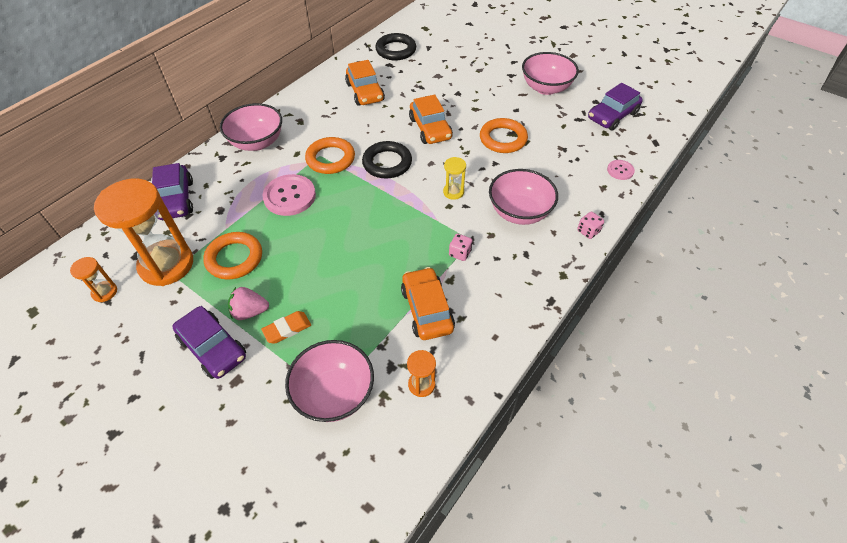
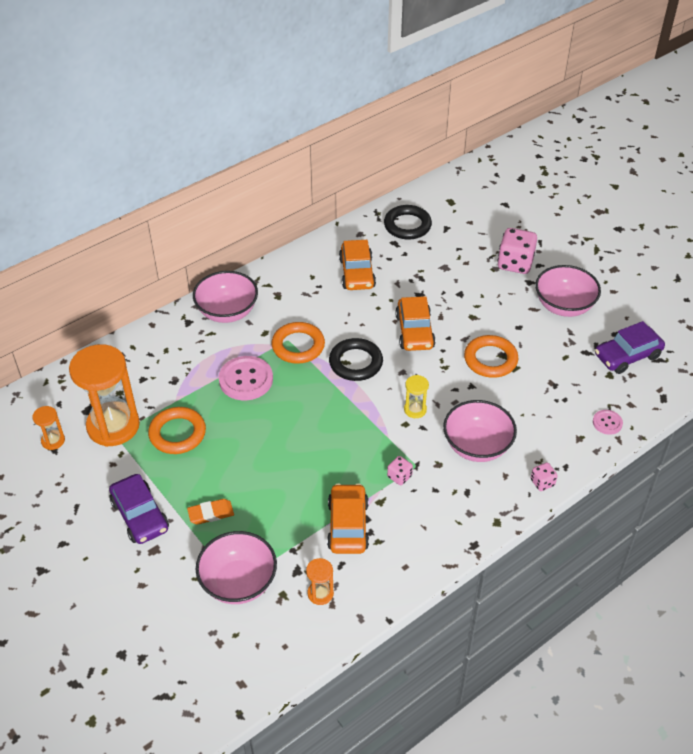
camera: 15 degrees right, 5 degrees down
purple car [152,163,193,220] -> none
pink strawberry [228,287,269,320] -> none
none -> pink dice [497,228,537,274]

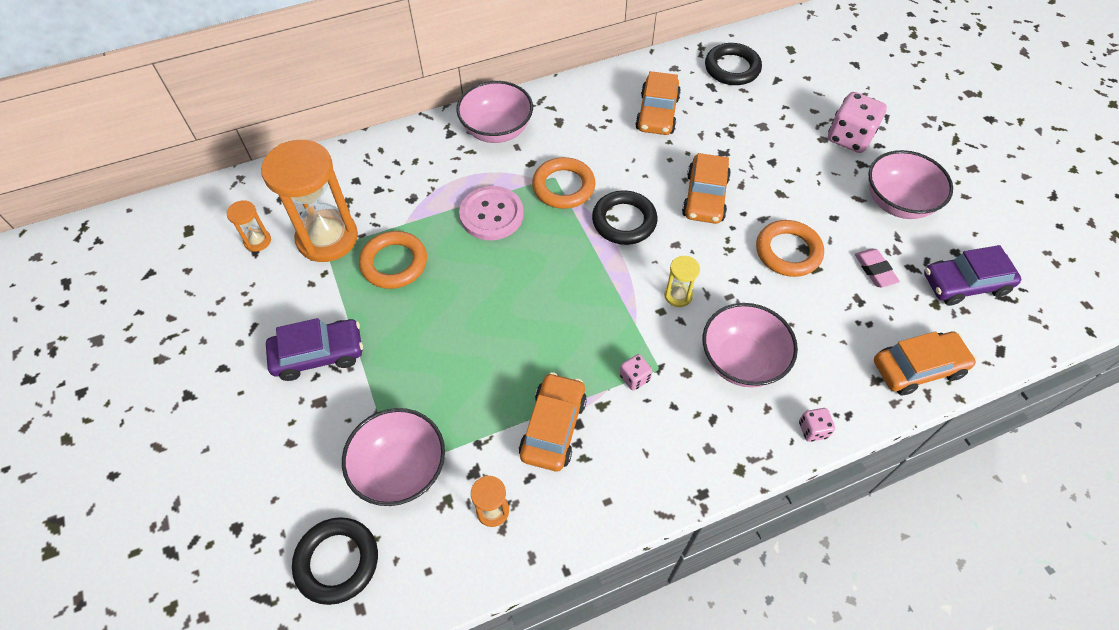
camera: 15 degrees right, 10 degrees up
purple car [109,474,169,544] -> purple car turned 90 degrees counterclockwise [266,318,363,381]
orange eraser [187,499,234,525] -> none
pink button [593,410,623,435] -> orange car [874,331,977,395]
none -> black ring [292,517,378,605]
none -> pink eraser [855,249,900,287]

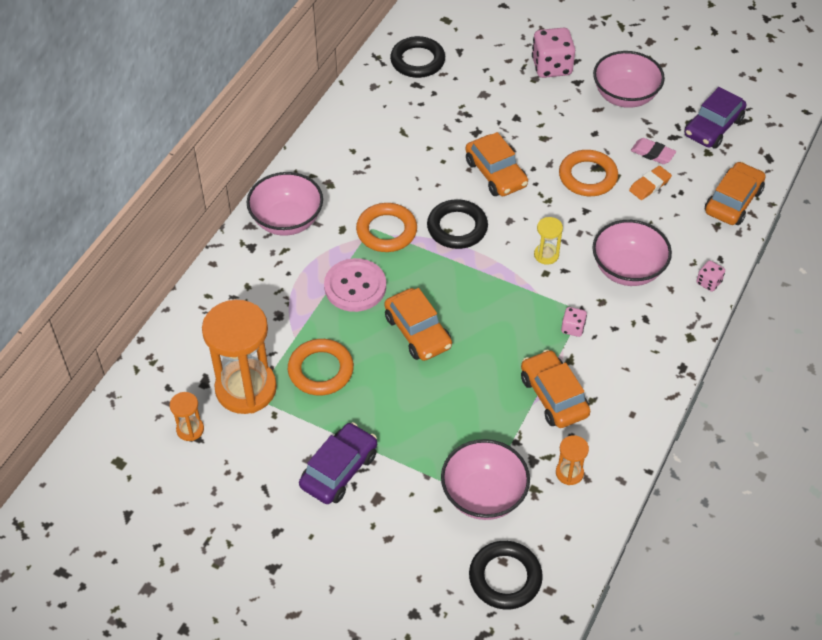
camera: 40 degrees left, 5 degrees down
orange car [635,71,681,135] -> orange car moved to [384,288,452,361]
none -> orange eraser [629,166,672,200]

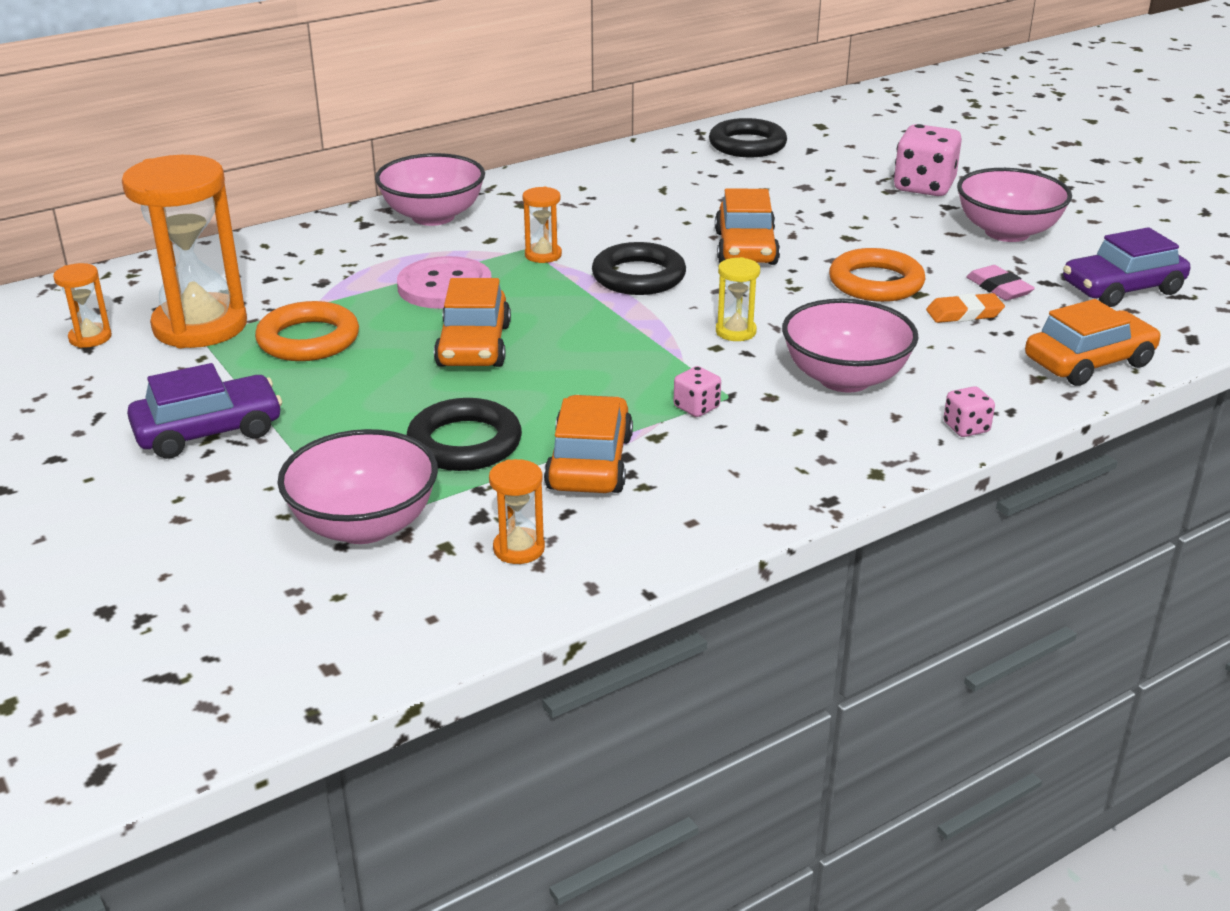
camera: 30 degrees right, 20 degrees down
orange ring [356,203,417,252] -> orange hourglass [522,187,562,263]
black ring [469,541,543,610] -> black ring moved to [407,398,522,471]

